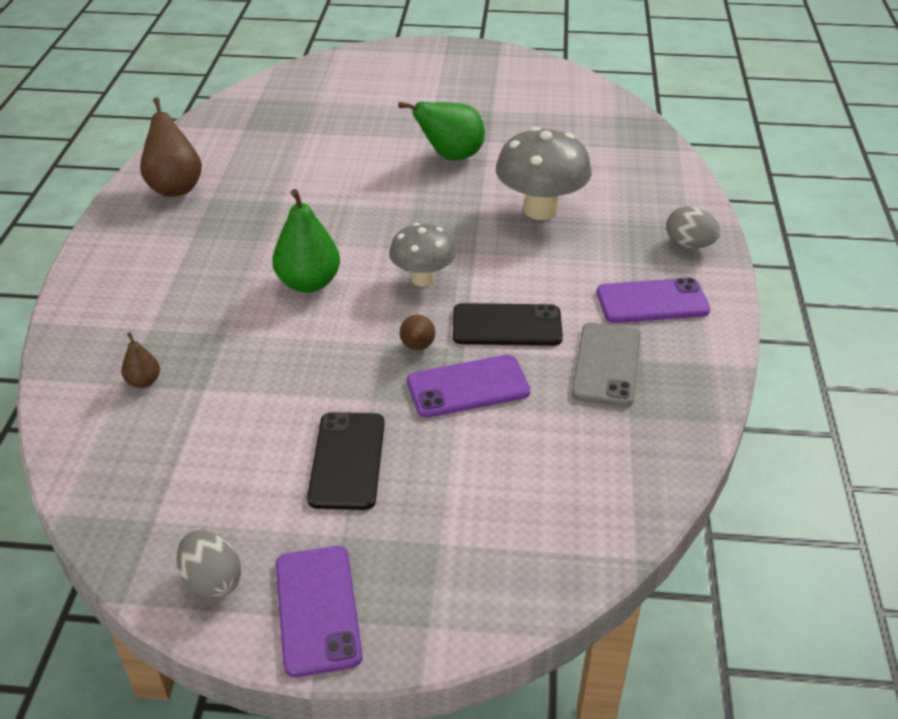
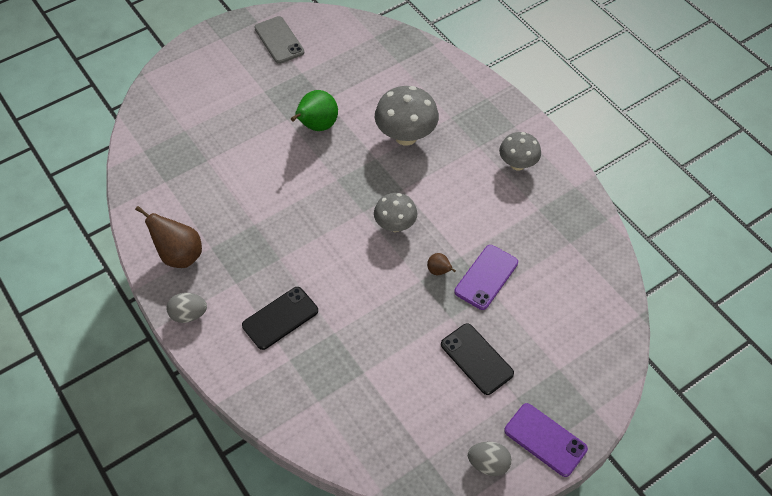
camera: 40 degrees left, 15 degrees up
brown pear [121,332,160,388] -> none
green pear [272,189,340,293] -> none
black phone [453,303,563,346] -> black phone moved to [242,287,318,350]
grey phone [571,322,641,407] -> grey phone moved to [254,16,304,64]
purple phone [597,277,710,323] -> grey mushroom [499,132,541,171]
grey egg [666,206,721,248] -> grey egg moved to [166,293,207,323]

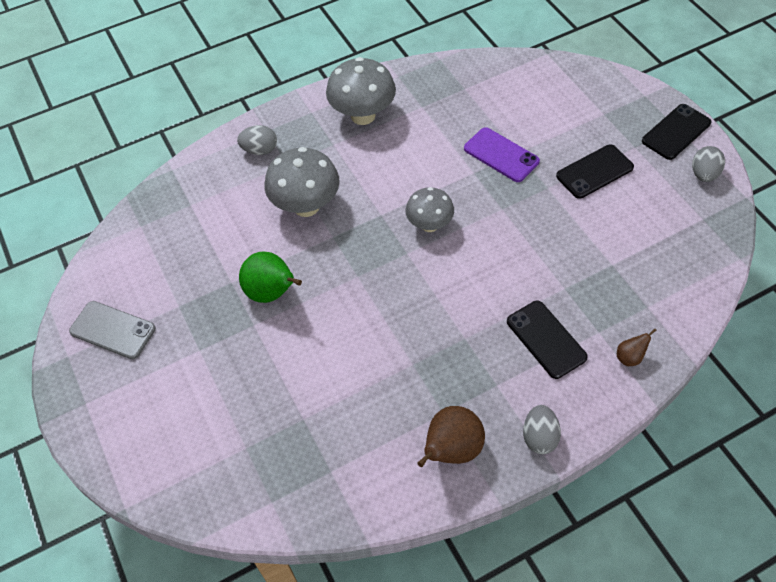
camera: 80 degrees left, 0 degrees up
grey phone [254,16,304,64] -> grey phone turned 45 degrees clockwise [69,301,156,359]
brown pear [427,253,456,275] -> brown pear moved to [617,329,657,366]
grey mushroom [499,132,541,171] -> grey mushroom [326,57,396,125], size x1.55
purple phone [504,403,588,477] -> black phone [642,104,711,160]
none -> grey egg [237,125,277,155]

